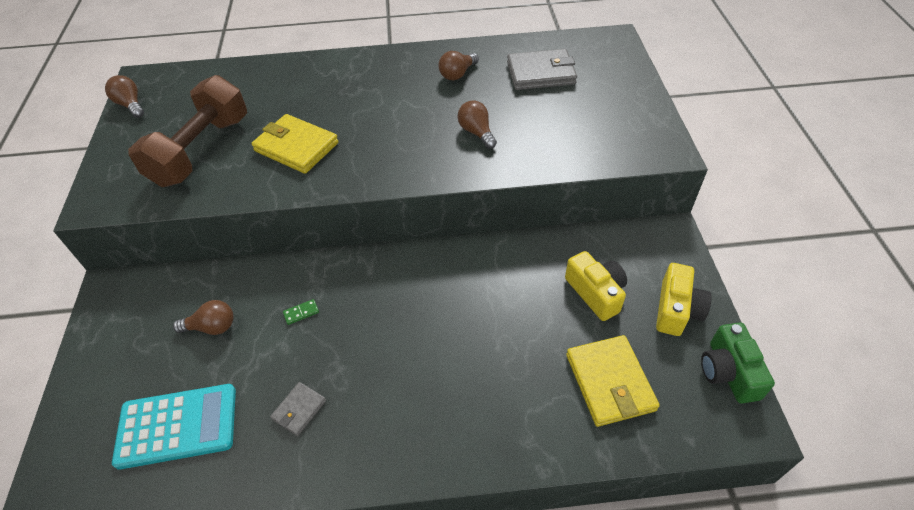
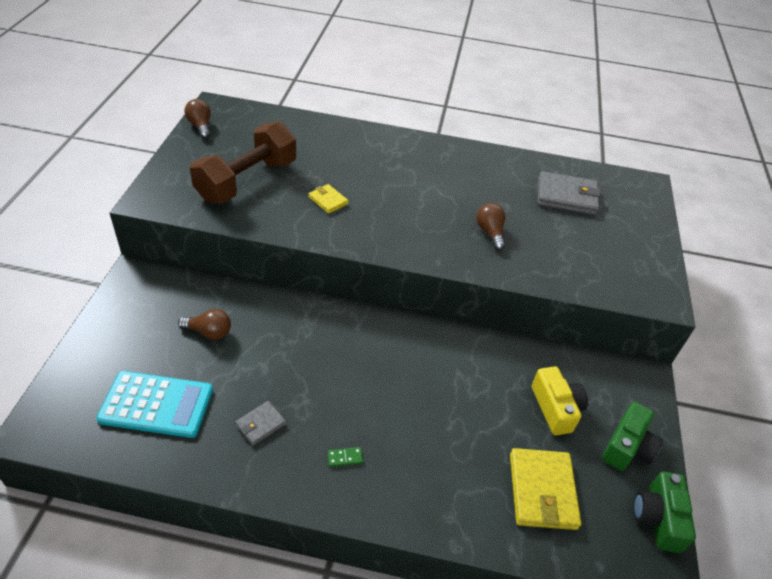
camera: 10 degrees right, 5 degrees down
yellow wallet [251,114,339,174] -> yellow wallet [308,184,348,214], size x0.54
green domino [283,299,319,325] -> green domino moved to [328,447,363,467]
brown light bulb [438,51,479,80] -> none
yellow camera [656,263,712,336] -> green camera [602,402,663,471]

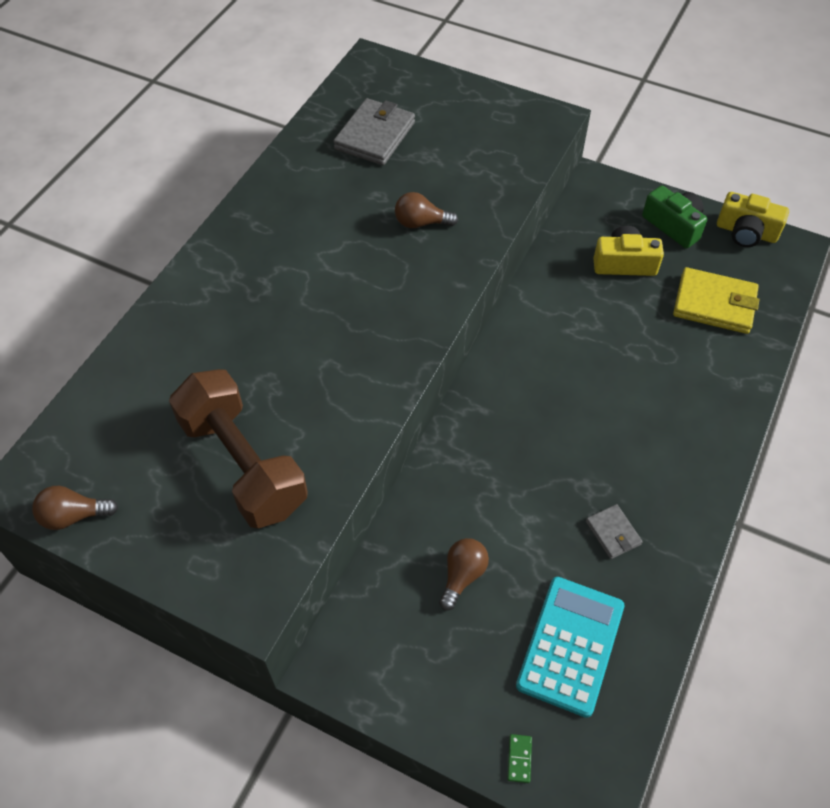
camera: 70 degrees left, 10 degrees up
yellow wallet [308,184,348,214] -> none
green domino [328,447,363,467] -> green domino moved to [507,734,532,783]
green camera [633,472,696,553] -> yellow camera [717,192,789,247]

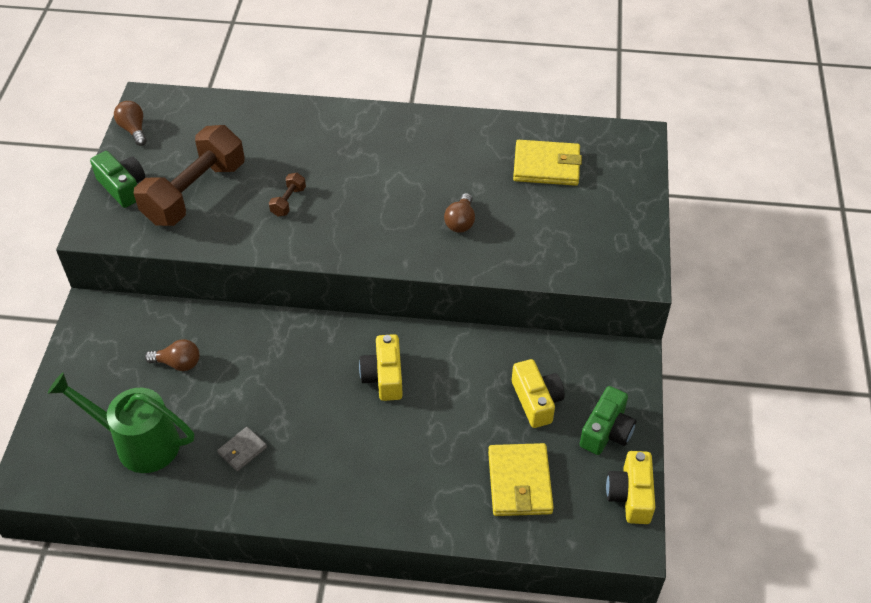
camera: 70 degrees right, 5 degrees down
grey wallet [333,98,415,165] -> yellow wallet [513,140,582,186]
brown light bulb [395,192,458,228] -> brown light bulb turned 150 degrees counterclockwise [444,193,475,233]
green domino [507,734,532,783] -> none
turquoise calculator [516,577,624,718] -> green watering can [48,372,194,473]
none -> green camera [90,151,145,208]
none -> brown dumbbell [269,173,306,216]
none -> yellow camera [359,334,403,401]

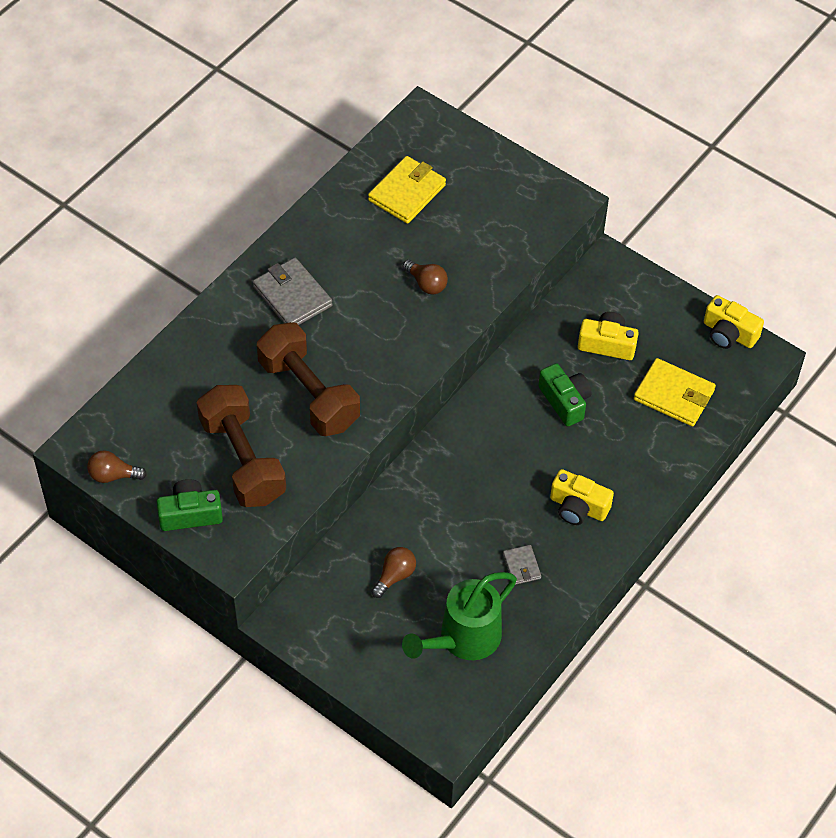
camera: 60 degrees left, 5 degrees up
brown dumbbell [269,173,306,216] -> brown dumbbell [257,322,360,436], size x2.46
yellow camera [359,334,403,401] -> yellow camera moved to [550,469,614,525]
green camera [580,386,636,455] -> green camera moved to [538,363,591,426]
none -> grey wallet [253,258,332,325]

